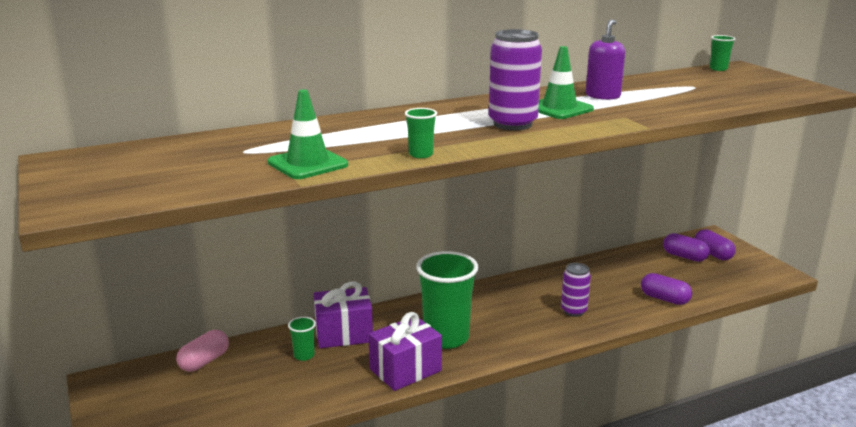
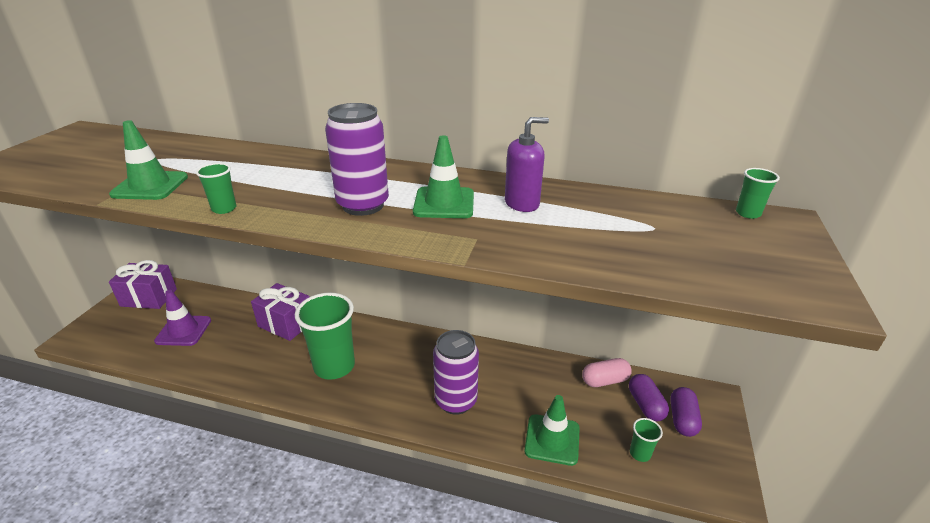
camera: 40 degrees right, 10 degrees up
pink capsule [176,330,229,372] -> pink capsule moved to [582,358,632,387]
green cup [288,317,316,361] -> green cup moved to [630,418,663,462]
purple gift [369,312,442,391] -> purple gift moved to [109,260,177,309]
purple can [561,263,591,317] -> purple can [433,330,479,415], size x1.60
purple capsule [641,273,692,305] -> green traffic cone [524,395,580,466]
none -> purple traffic cone [154,290,211,346]

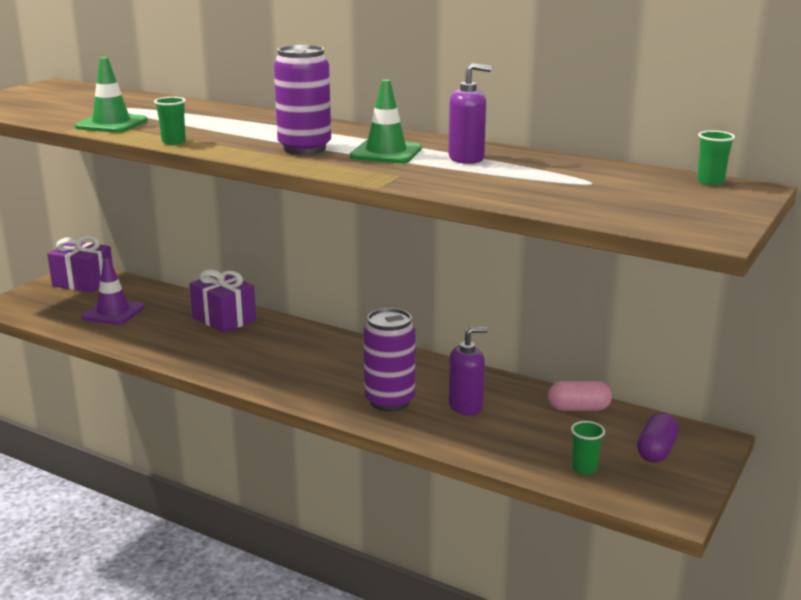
camera: 15 degrees right, 10 degrees down
green cup [295,293,355,380] -> none
green traffic cone [524,395,580,466] -> none
purple capsule [629,374,669,421] -> none
none -> purple soap dispenser [449,327,488,415]

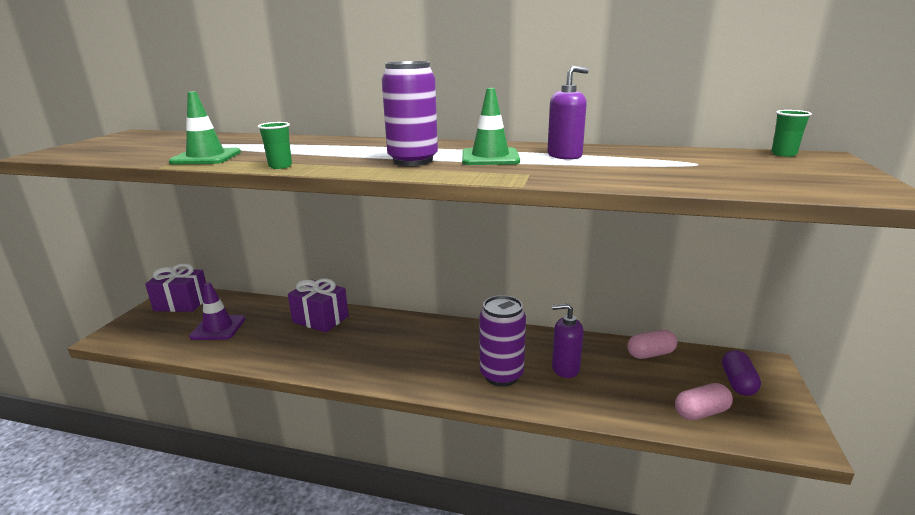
camera: 15 degrees left, 0 degrees up
purple soap dispenser [449,327,488,415] -> purple soap dispenser turned 135 degrees counterclockwise [552,304,584,378]
green cup [571,421,605,475] -> pink capsule [675,383,733,420]

